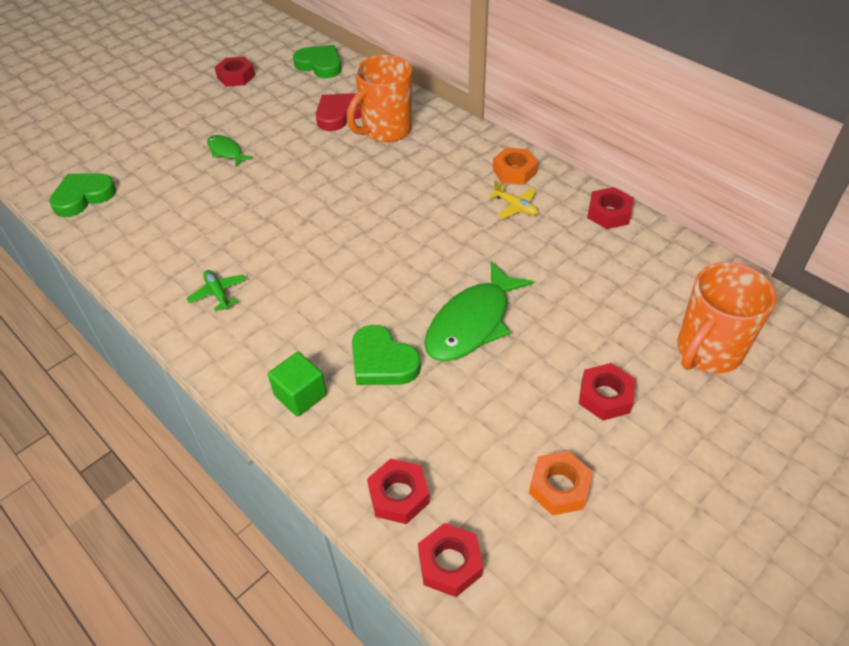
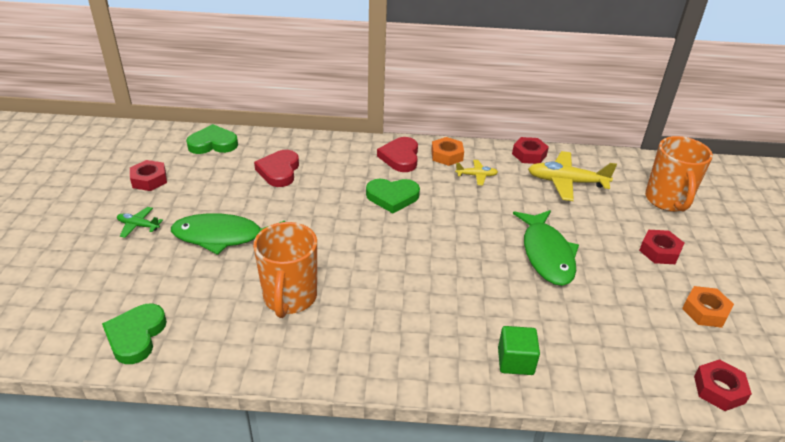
camera: 45 degrees left, 10 degrees down
green plane [186,270,246,311] -> green plane moved to [117,207,163,238]
green fish [207,135,254,167] -> green fish [171,213,285,255], size x1.94
orange mug [347,55,412,142] -> orange mug moved to [253,222,317,318]
green heart [352,325,421,385] -> green heart moved to [366,179,420,213]
red nut [367,458,430,524] -> none
none -> red heart [377,137,418,172]
none -> yellow plane [528,151,617,201]

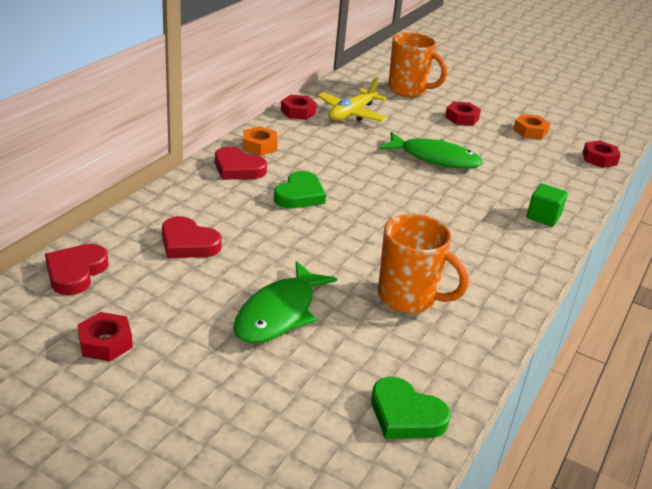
camera: 65 degrees left, 5 degrees down
green plane [117,207,163,238] -> none
green heart [186,124,238,154] -> red heart [45,244,109,295]
yellow plane [455,160,498,185] -> none

